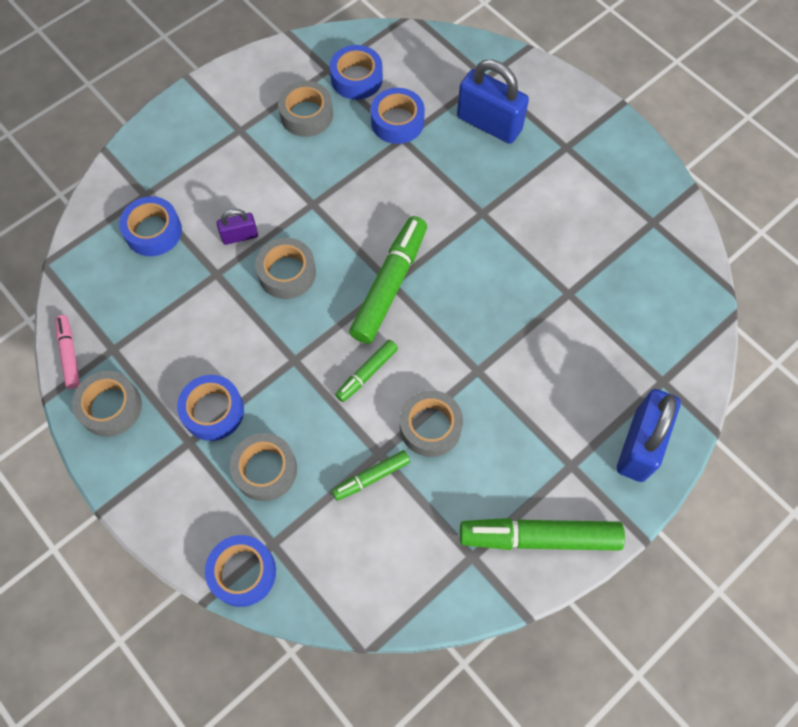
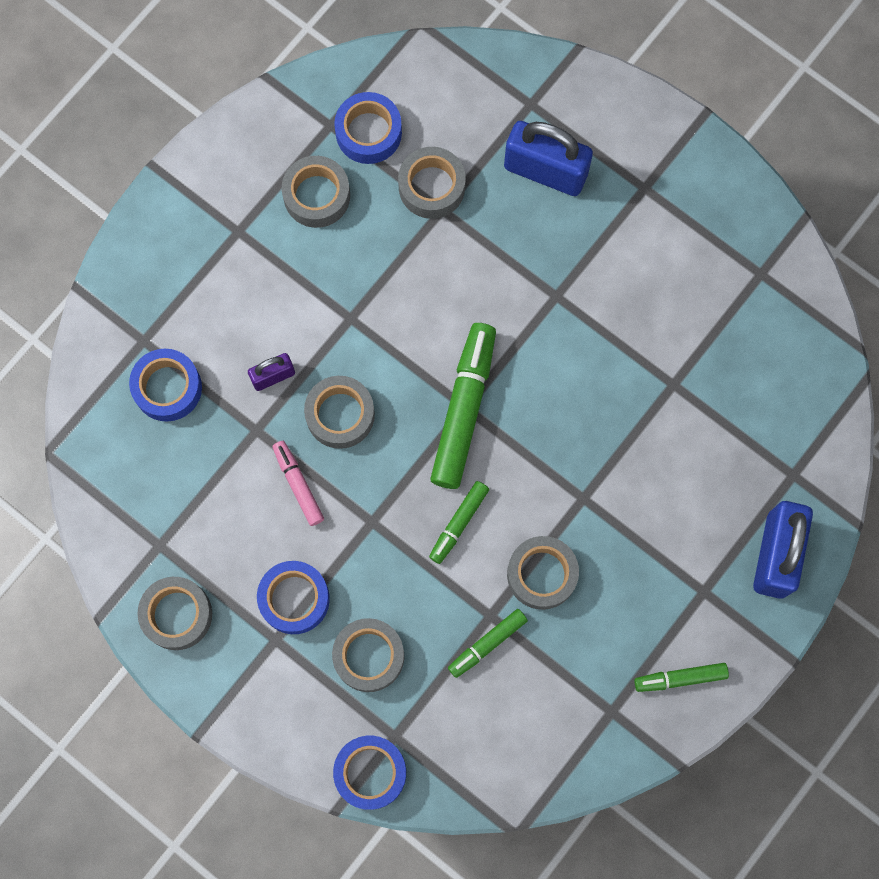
camera: 10 degrees left, 10 degrees up
pink marker [55,315,80,389] -> pink marker moved to [272,441,324,526]
blue tape [371,88,425,144] -> grey tape [398,147,466,219]
green marker [460,518,625,551] -> green marker [634,663,729,692], size x0.54

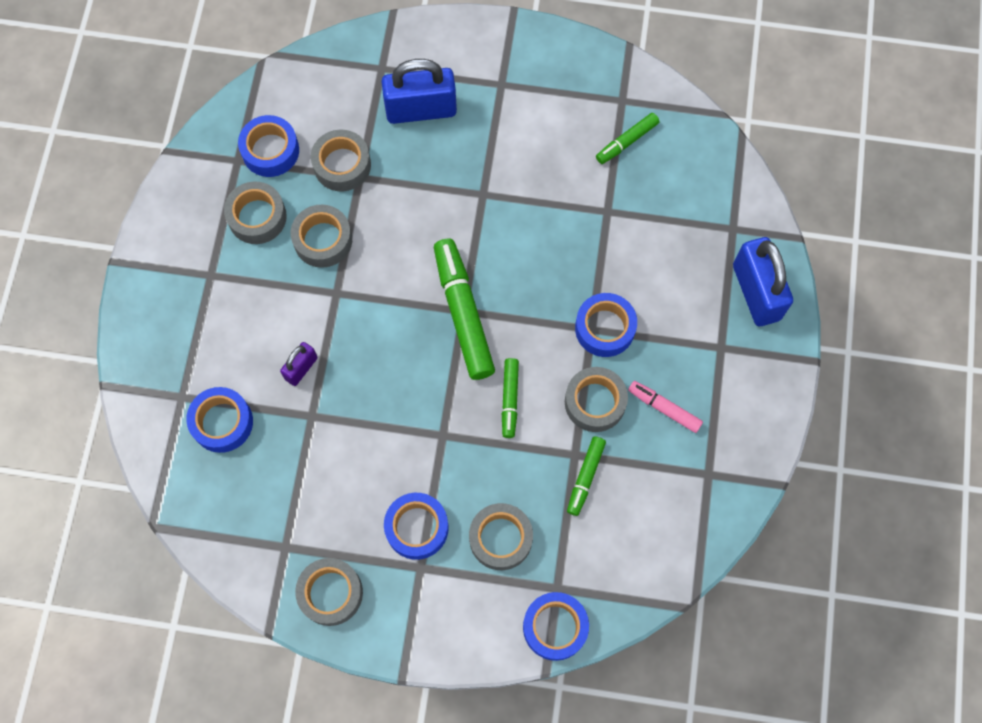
camera: 30 degrees left, 5 degrees down
pink marker [272,441,324,526] -> pink marker moved to [628,381,703,433]
grey tape [304,376,375,449] -> grey tape moved to [291,204,352,268]
green marker [634,663,729,692] -> green marker moved to [596,113,659,164]
none -> blue tape [575,293,637,357]

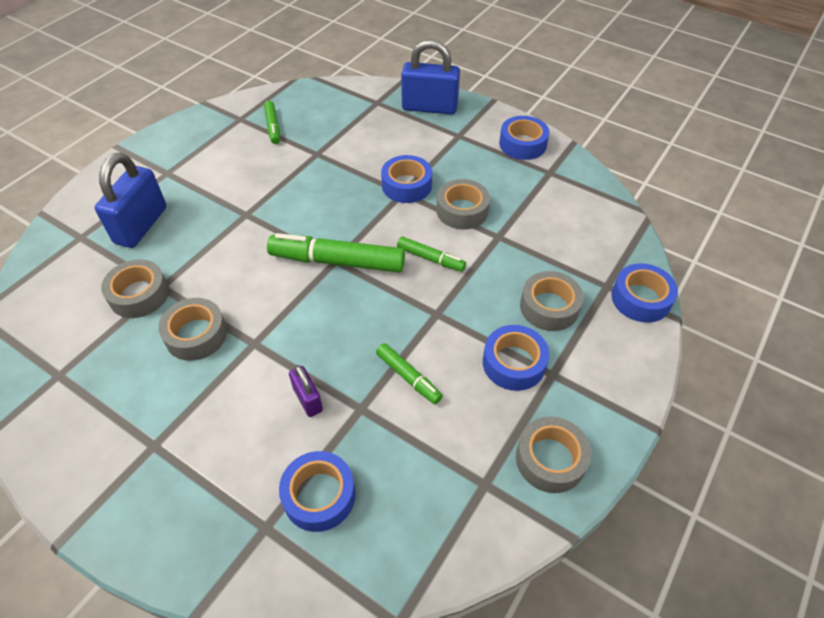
camera: 65 degrees left, 20 degrees down
grey tape [224,181,287,244] -> none
blue tape [238,115,299,177] -> blue tape moved to [499,116,550,160]
green marker [567,437,606,516] -> green marker moved to [376,343,443,404]
pink marker [628,381,703,433] -> none

